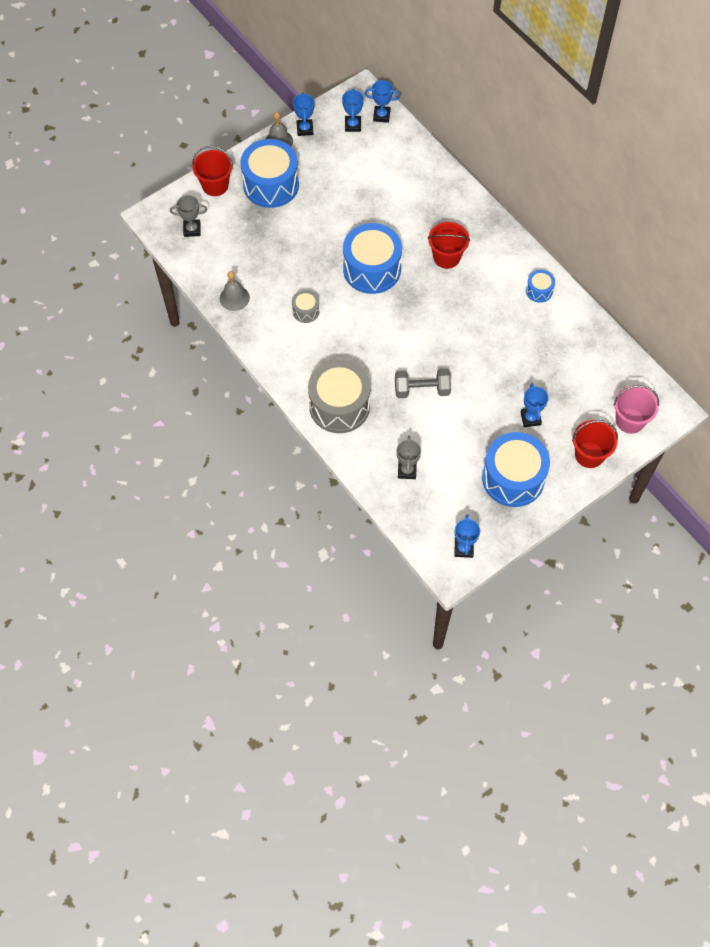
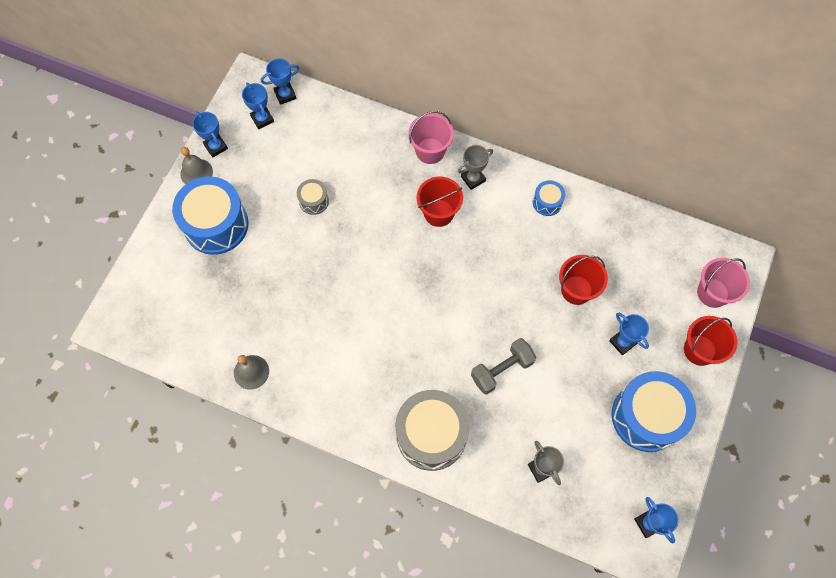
camera: 30 degrees left, 5 degrees up
grey trophy [170,195,207,237] -> grey trophy moved to [458,145,493,190]
red bucket [192,146,233,196] -> red bucket moved to [559,255,608,305]
grey drum [292,290,320,323] -> grey drum moved to [297,179,329,215]
blue drum [343,223,402,294] -> none
none -> pink bucket [408,111,454,164]

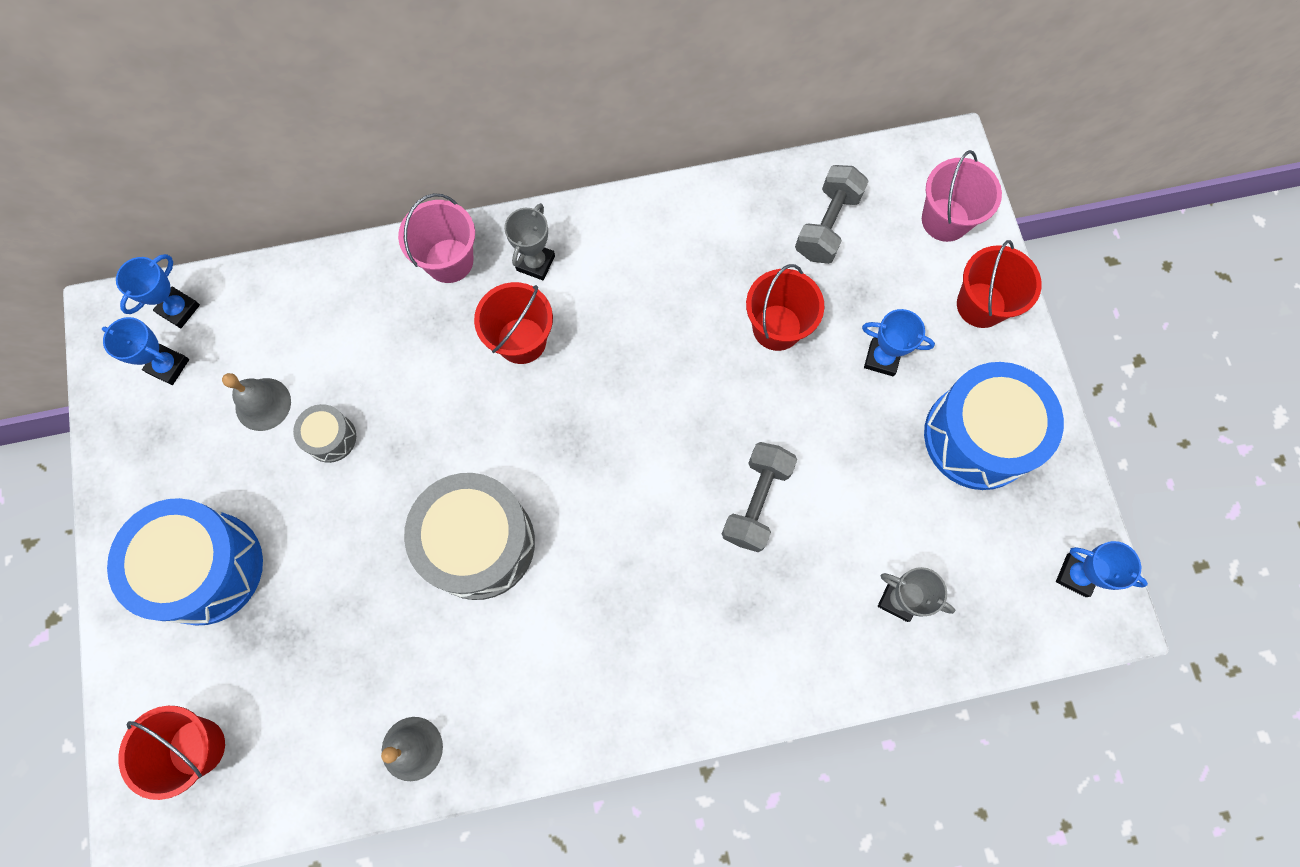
camera: 35 degrees left, 5 degrees up
grey bell [180,147,213,184] -> grey bell moved to [222,373,291,431]
blue trophy [192,112,228,158] -> none
grey drum [395,390,470,471] -> grey drum moved to [404,473,535,600]
blue drum [533,180,565,216] -> none
none -> red bucket [119,706,225,800]
none -> grey dumbbell [795,165,869,264]

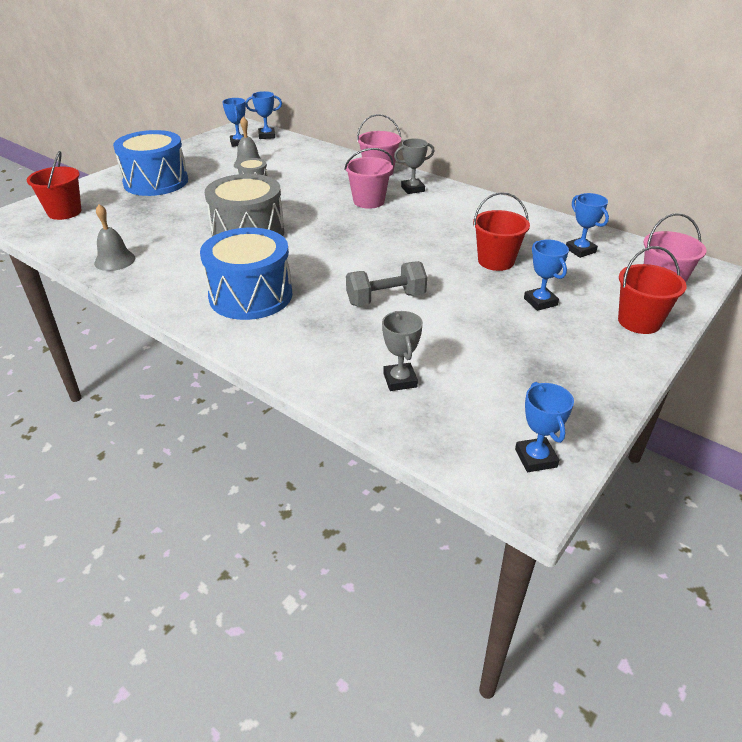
camera: 50 degrees right, 35 degrees down
red bucket [474,282,553,364] -> pink bucket [344,148,393,209]
grey dumbbell [795,165,869,264] -> blue trophy [566,193,609,258]
blue drum [924,362,1064,490] -> blue drum moved to [200,228,292,320]

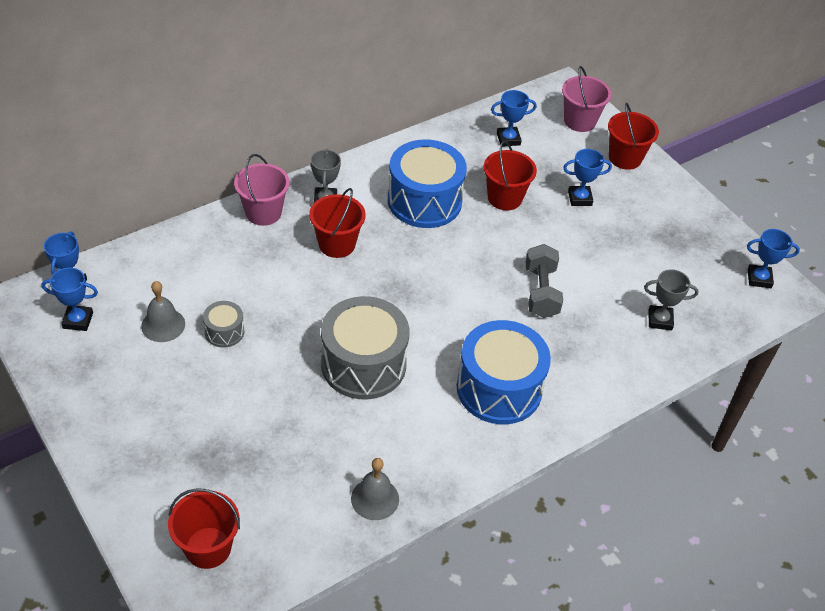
camera: 75 degrees left, 10 degrees up
blue drum [113,130,188,196] -> blue drum moved to [388,139,467,228]
pink bucket [344,148,393,209] -> red bucket [309,188,366,258]

